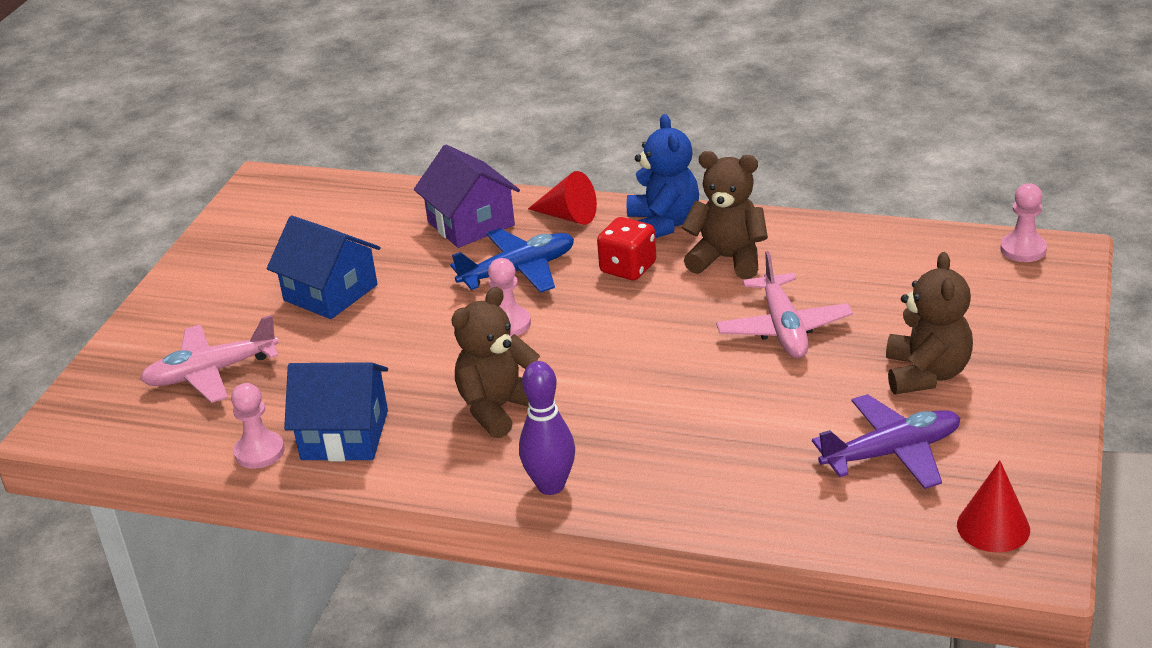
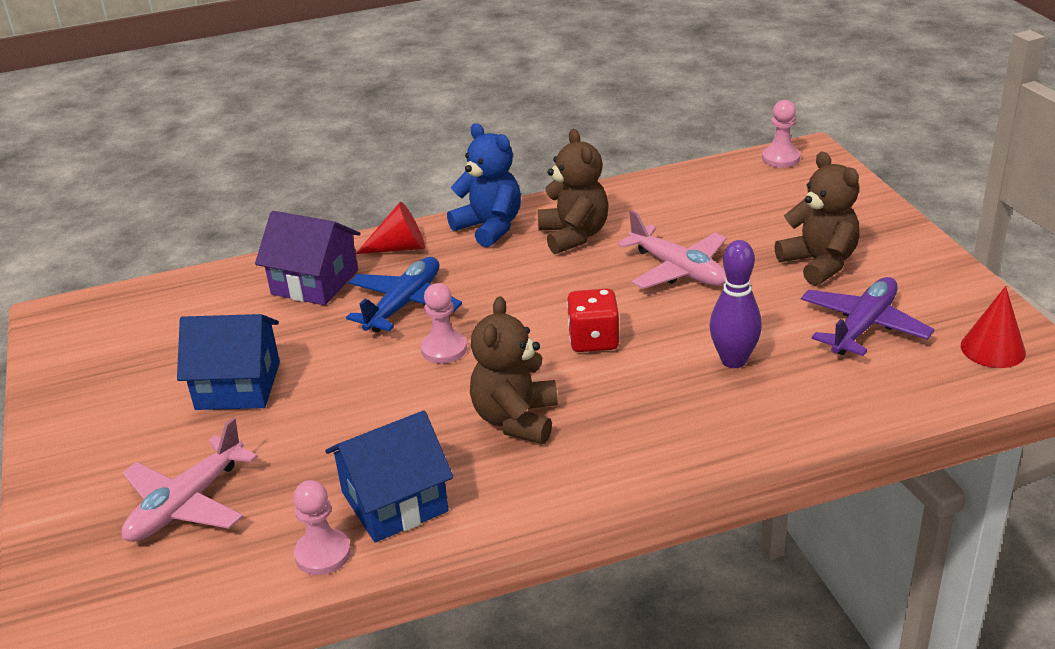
camera: 35 degrees left, 0 degrees up
purple bowling pin [519,361,575,495] -> purple bowling pin moved to [709,240,762,368]
red dice [597,217,656,280] -> red dice moved to [567,289,620,352]
brown teddy bear [681,151,768,279] -> brown teddy bear turned 90 degrees clockwise [538,129,609,254]

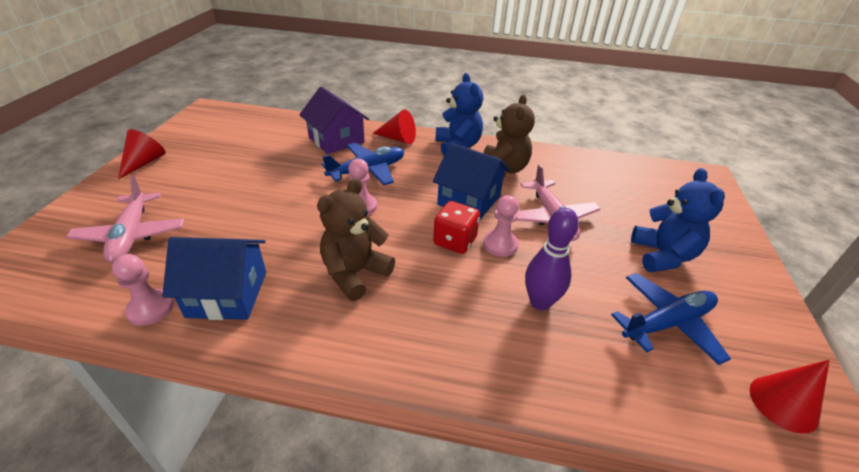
camera: 25 degrees right, 5 degrees up
pink plane [122,418,258,542] -> pink plane turned 75 degrees counterclockwise [66,176,184,263]
blue house [177,314,280,410] -> blue house moved to [433,143,510,219]
pink pawn [762,100,800,168] -> pink pawn moved to [483,195,519,257]
brown teddy bear [775,152,860,286] -> blue teddy bear [631,168,725,272]
purple plane [801,277,935,356] -> blue plane [611,273,731,365]
none -> red cone [118,129,166,179]

